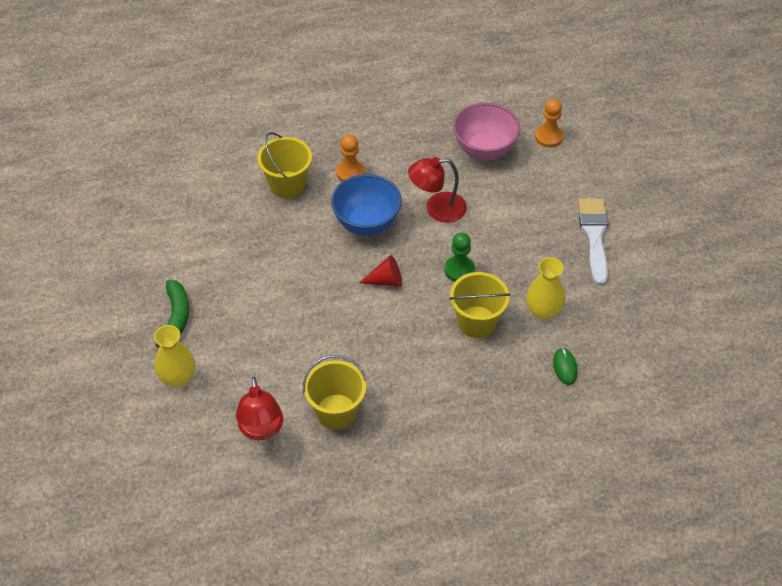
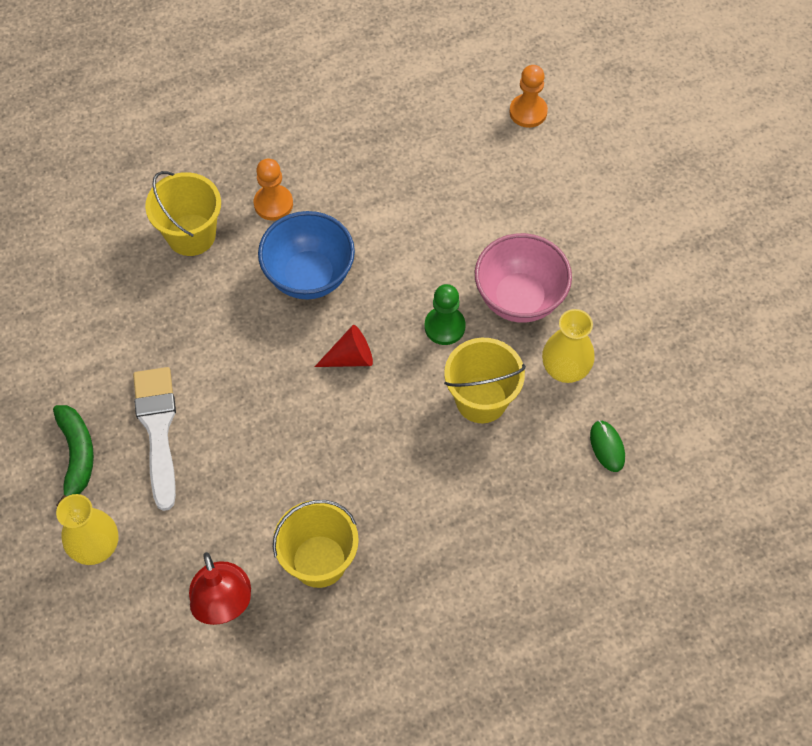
camera: 10 degrees left, 10 degrees up
red lamp [408,157,467,223] -> none
pink bowl [453,103,521,160] -> pink bowl moved to [475,233,572,323]
white brush [578,198,608,285] -> white brush moved to [133,367,176,511]

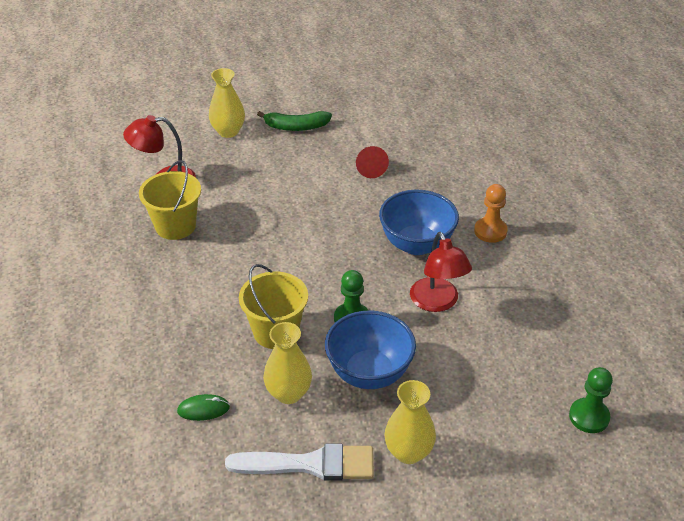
camera: 100 degrees right, 20 degrees down
white brush [133,367,176,511] -> white brush moved to [225,444,374,481]
yellow bucket [145,171,221,256] -> none
red cone [315,325,373,367] -> red cone moved to [356,146,389,178]
pink bowl [475,233,572,323] -> blue bowl [325,311,416,389]
orange pawn [509,65,548,128] -> green pawn [569,367,613,433]
none -> yellow vase [384,380,436,464]
none -> red lamp [410,232,472,312]

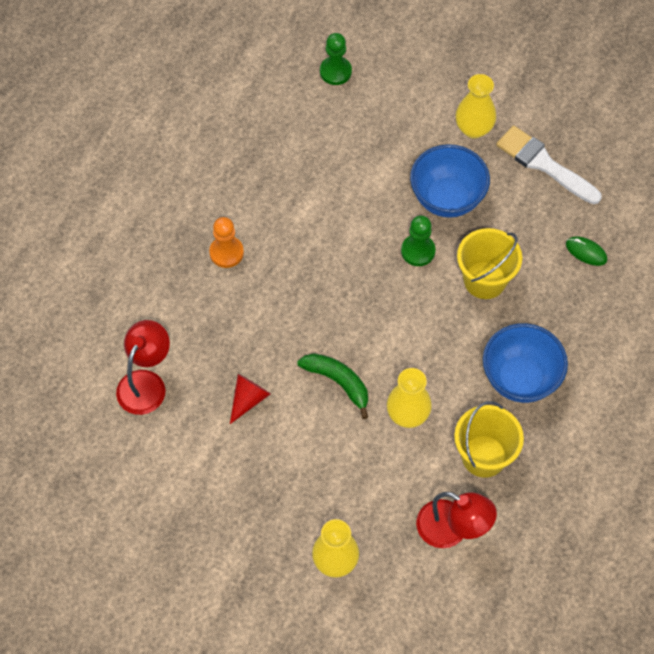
camera: 140 degrees left, 20 degrees up
green banana [257,111,332,131] -> green banana moved to [297,353,368,419]
yellow vase [263,322,312,404] -> yellow vase moved to [387,368,432,428]
blue bowl [379,190,459,255] -> blue bowl moved to [483,323,568,403]
red lamp [410,232,472,312] -> red lamp moved to [116,320,170,415]

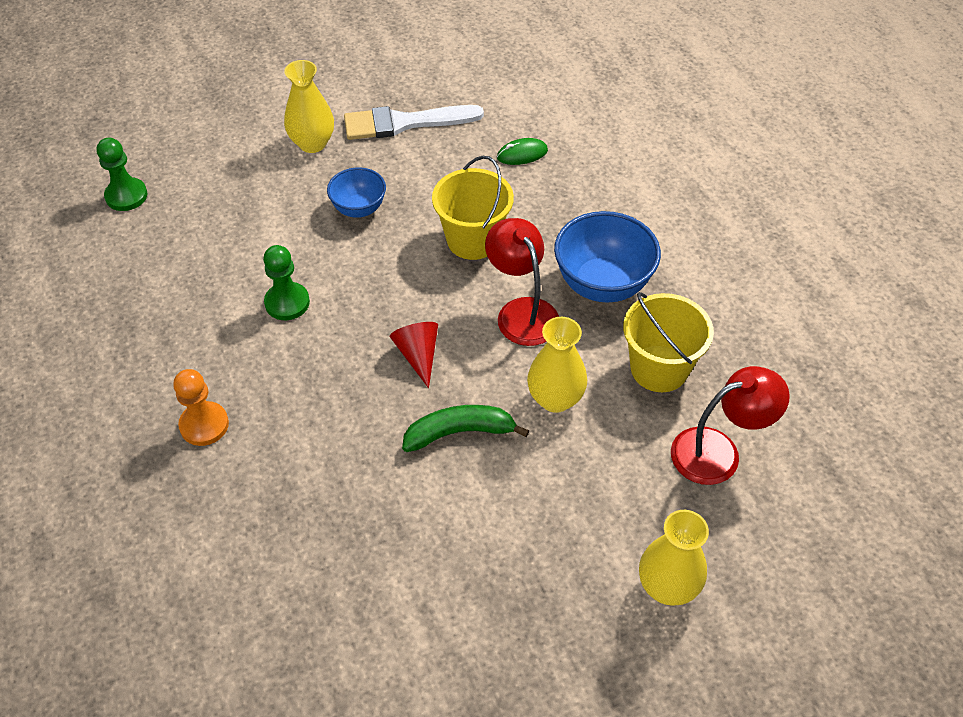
camera: 50 degrees left, 10 degrees down
red lamp [116,320,170,415] -> red lamp moved to [485,218,559,346]
red cone [230,374,270,424] -> red cone moved to [390,322,438,388]
green pawn [401,215,435,266] -> green pawn moved to [263,245,310,320]
blue bowl [410,144,490,218] -> blue bowl [327,167,386,218], size x0.60

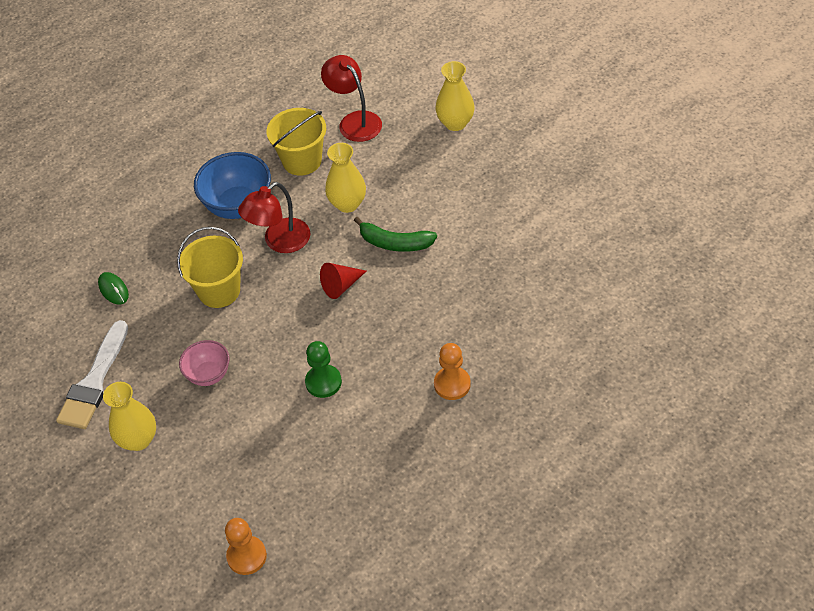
camera: 105 degrees left, 0 degrees up
green pawn [97,138,148,211] -> orange pawn [225,518,267,575]
blue bowl [327,167,386,218] -> pink bowl [179,340,230,386]
white brush [344,105,484,140] -> white brush turned 45 degrees clockwise [56,320,128,429]
green banana [402,405,529,452] -> green banana turned 45 degrees counterclockwise [354,217,437,252]

